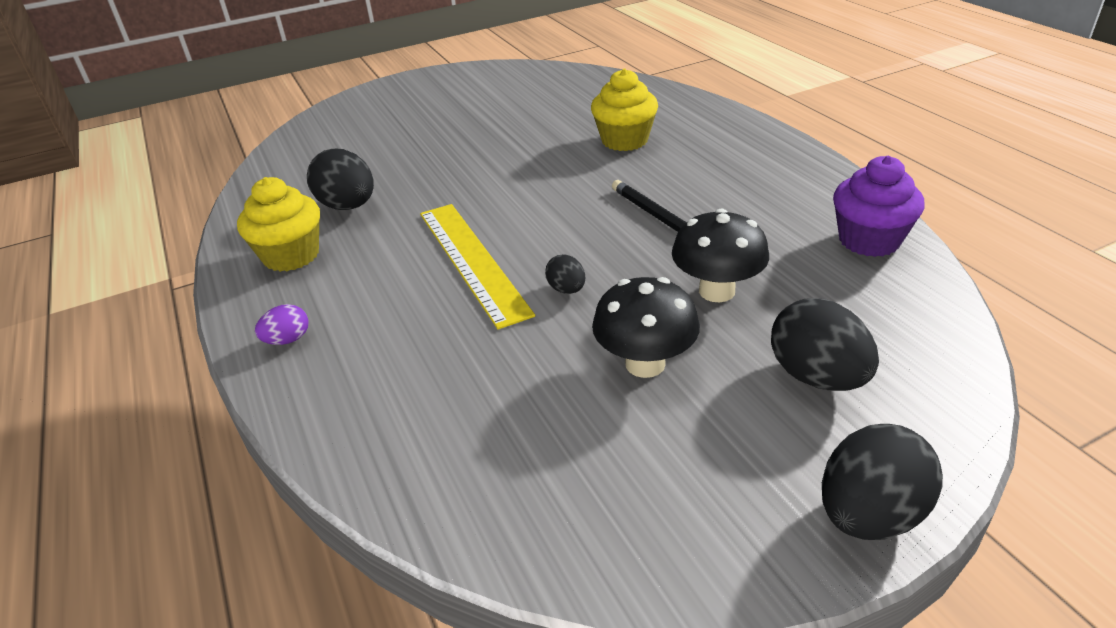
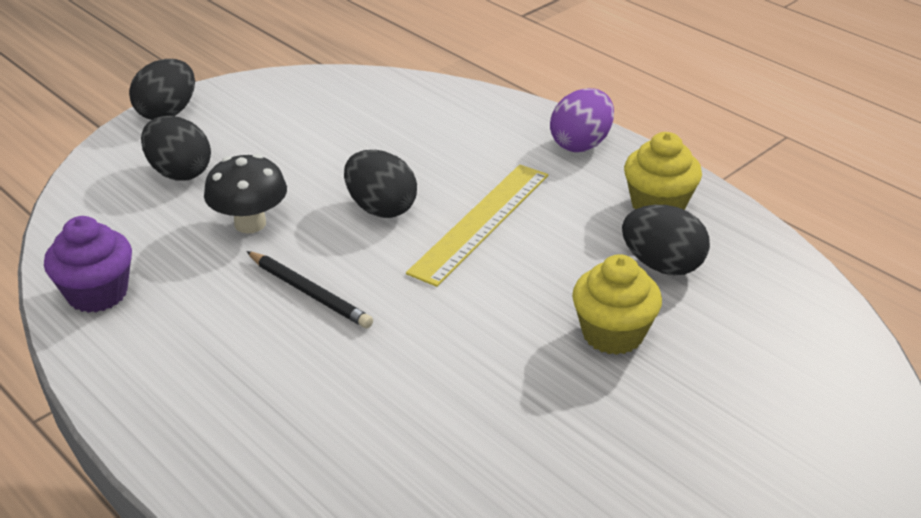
camera: 160 degrees right, 0 degrees up
purple egg [255,304,308,345] -> purple egg [550,88,614,152], size x1.92
yellow ruler [420,204,535,330] -> yellow ruler turned 75 degrees clockwise [406,164,548,287]
black egg [545,254,585,294] -> black egg [344,150,417,218], size x1.92
yellow cupcake [591,69,658,151] -> yellow cupcake moved to [572,254,662,355]
black mushroom [592,277,700,378] -> none

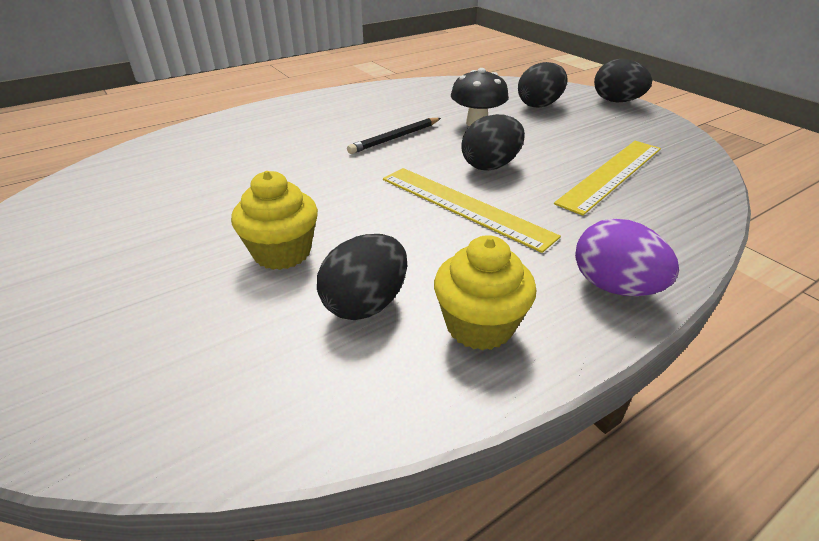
camera: 100 degrees right, 0 degrees up
purple cupcake [44,216,132,313] -> none
none -> yellow ruler [554,141,661,216]

